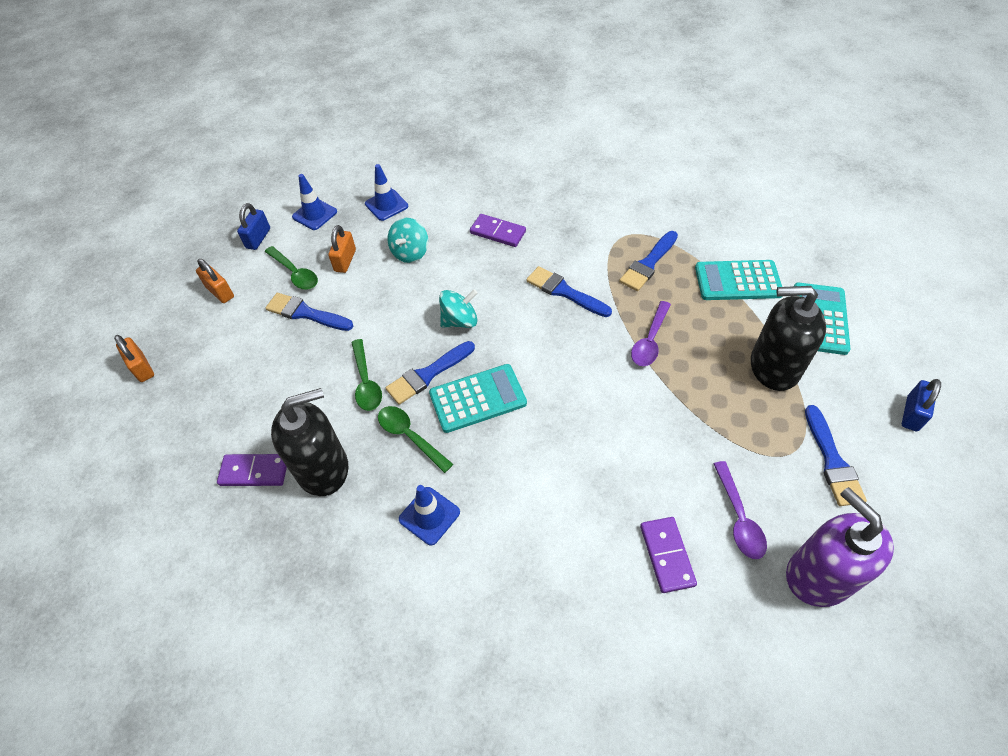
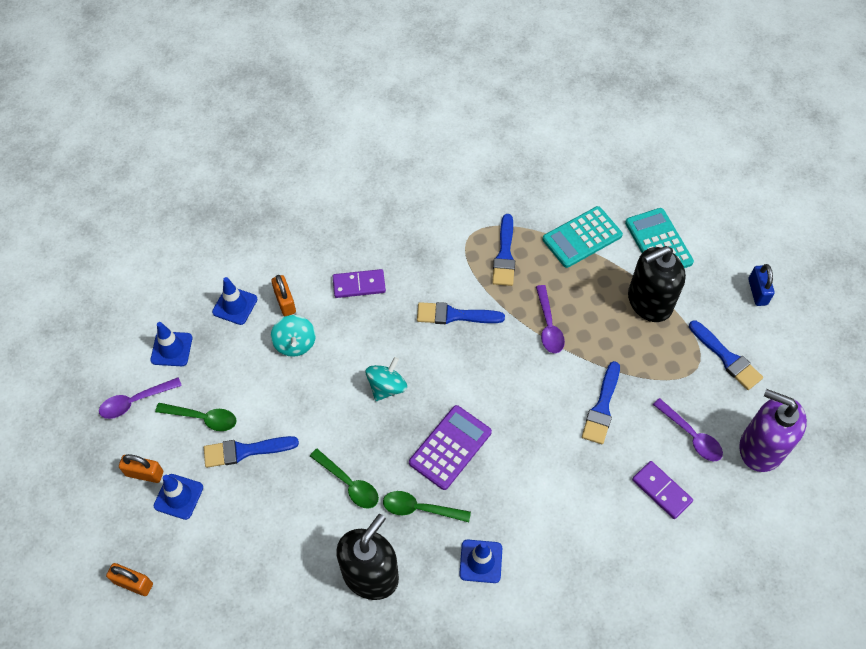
camera: 35 degrees left, 5 degrees up
purple domino [217,454,287,486] -> none
blue padlock [237,203,270,250] -> purple spoon [99,377,182,419]
orange padlock [328,225,356,273] -> orange padlock moved to [271,275,296,316]
blue brush [385,341,475,405] -> blue brush moved to [582,361,620,444]
turquoise calculator [429,364,527,433] -> purple calculator [409,405,492,490]
none -> blue traffic cone [153,474,203,520]

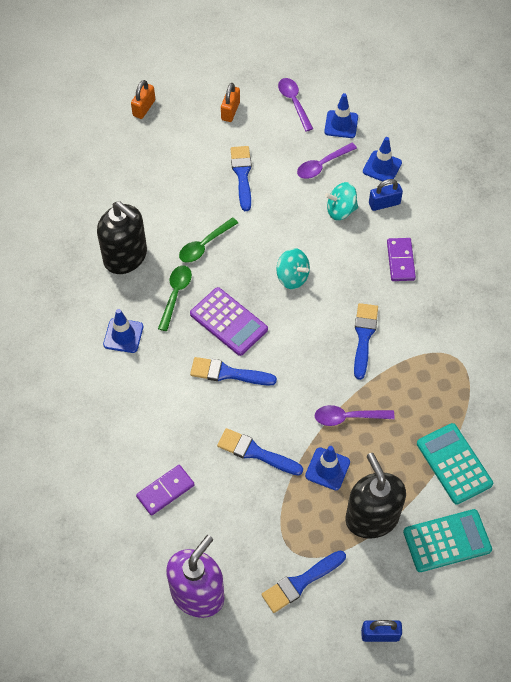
camera: 95 degrees right, 0 degrees up
blue traffic cone [153,474,203,520] -> blue traffic cone moved to [305,446,350,490]
green spoon [155,403,237,431] -> none
orange padlock [271,275,296,316] -> blue padlock [369,179,403,211]
blue brush [492,214,515,286] -> blue brush moved to [190,357,277,386]
purple spoon [653,398,723,461] -> purple spoon moved to [297,143,357,179]

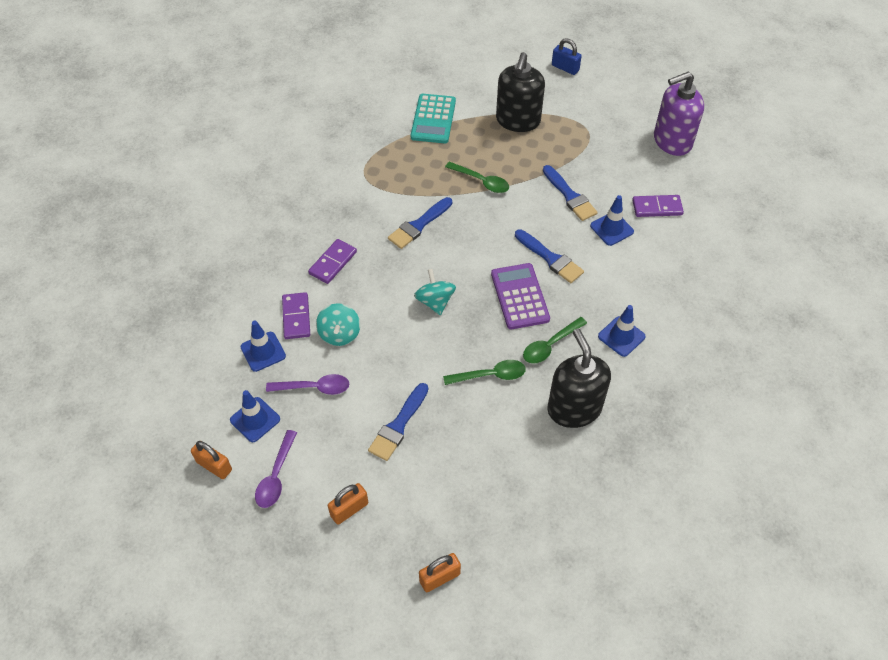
camera: 145 degrees left, 5 degrees down
blue brush [261,550,346,613] -> none
blue traffic cone [305,446,350,490] -> blue traffic cone moved to [590,195,634,246]
purple spoon [315,405,395,426] -> green spoon [445,162,509,193]
turquoise spinning top [325,182,358,220] -> turquoise spinning top turned 60 degrees clockwise [316,303,360,346]
blue padlock [369,179,403,211] -> purple domino [282,292,310,339]
turquoise calculator [403,509,492,572] -> none
none -> orange padlock [191,441,232,479]

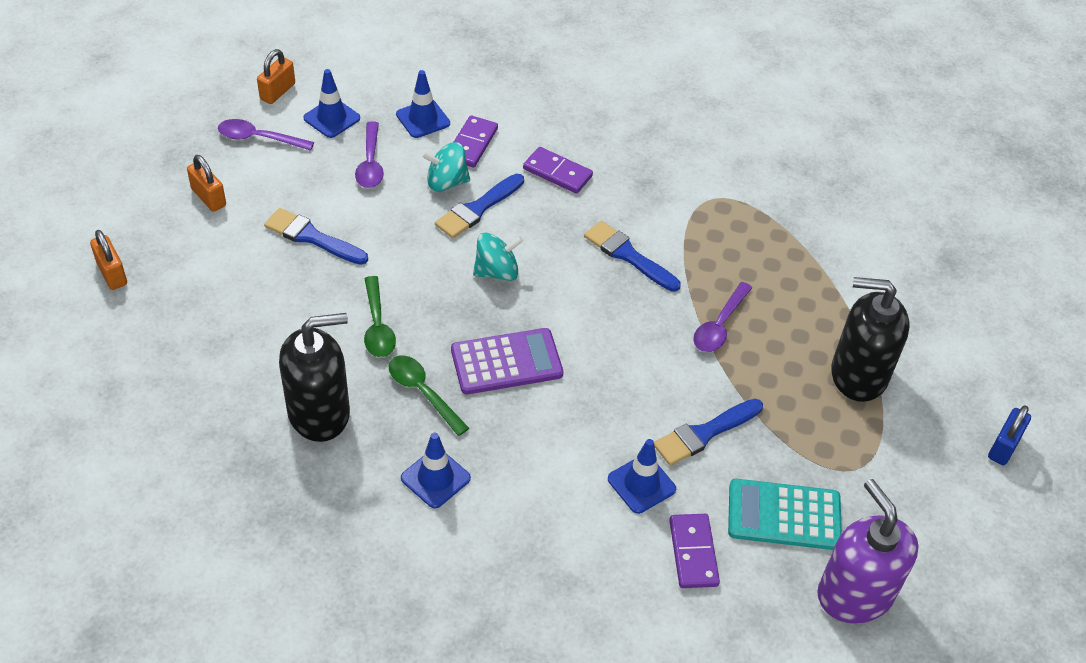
camera: 85 degrees right, 5 degrees down
purple domino [282,292,310,339] -> purple domino turned 60 degrees counterclockwise [454,115,498,167]
turquoise calculator [411,94,456,143] -> turquoise calculator moved to [728,479,842,550]
green spoon [445,162,509,193] -> purple spoon [693,282,752,352]
blue brush [515,229,584,283] -> blue brush moved to [435,174,524,238]

